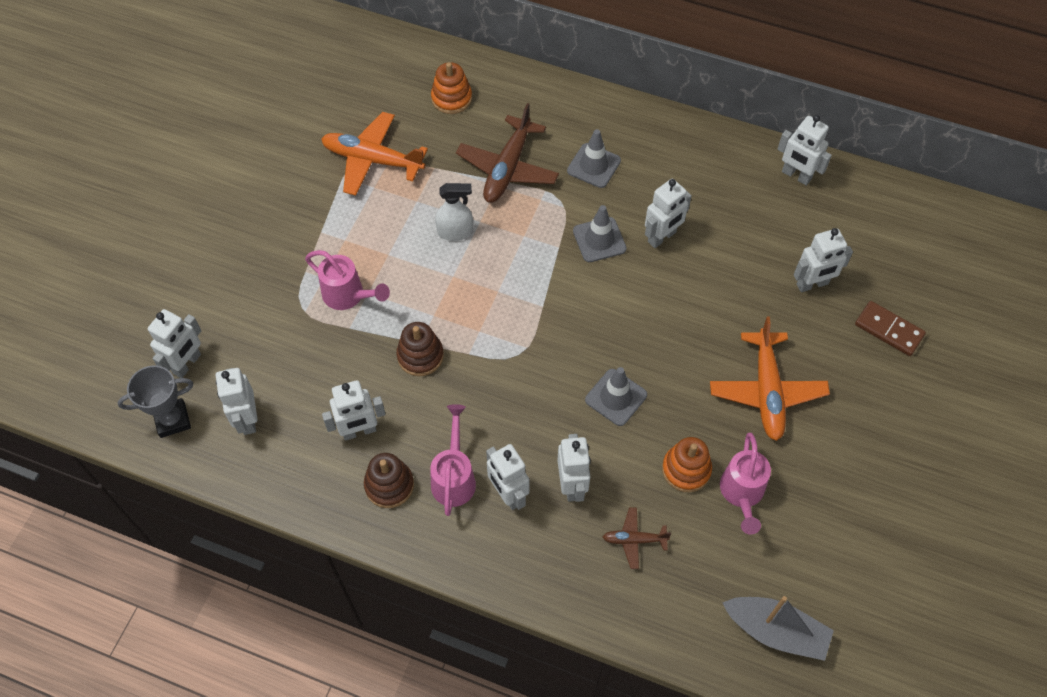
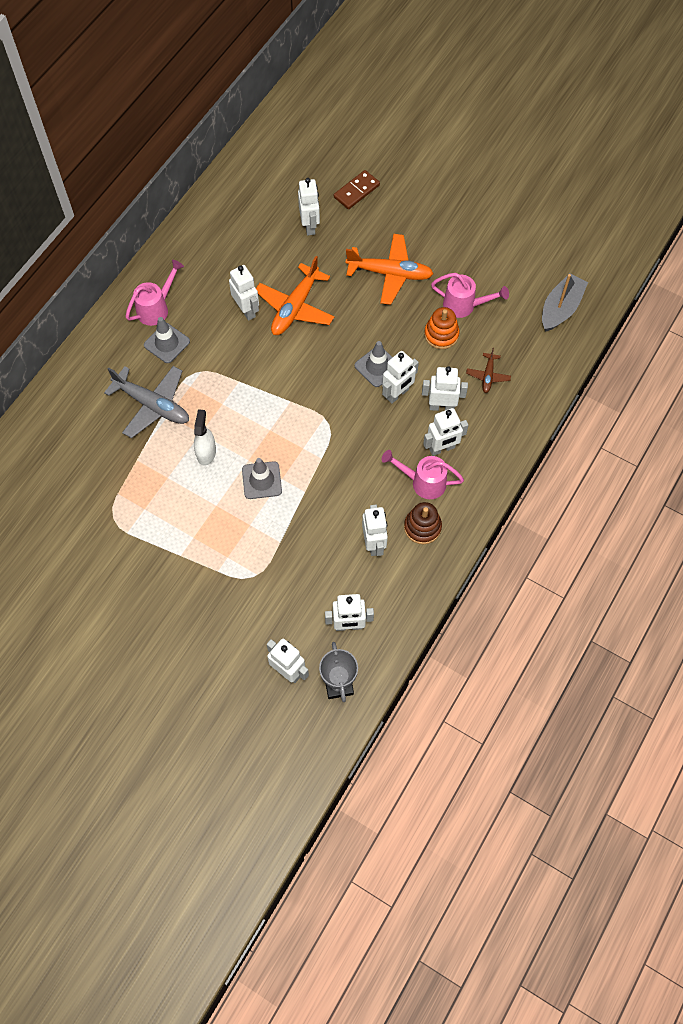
camera: 80 degrees left, 5 degrees up
pink watering can [305,250,390,310] -> pink watering can moved to [125,260,184,326]
orange plane [321,112,428,196] -> orange plane moved to [256,256,335,335]
brown stacking toy [396,322,444,376] -> none
orange stacking toy [431,62,472,114] -> none
brown plane [456,103,559,203] -> grey plane [104,366,189,438]
grey traffic cone [573,205,627,262] -> grey traffic cone moved to [242,458,282,499]
white robot [777,115,832,186] -> white robot moved to [382,351,419,404]

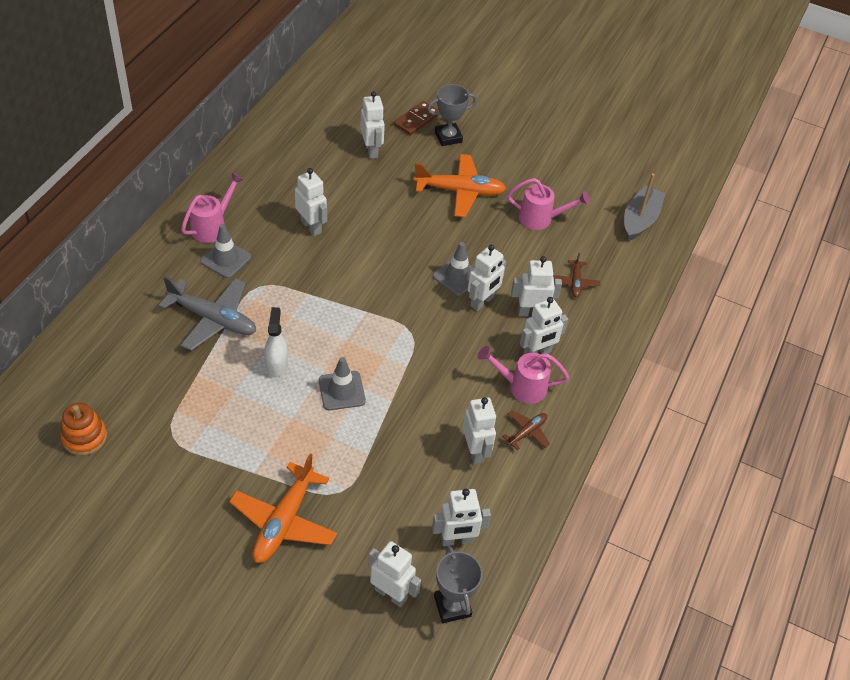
camera: 10 degrees left, 15 degrees down
orange plane [256,256,335,335] -> orange plane moved to [229,454,337,563]
brown stacking toy [404,502,442,544] -> brown plane [502,410,550,450]
orange stacking toy [424,307,460,349] -> orange stacking toy moved to [61,403,107,456]
none -> grey trophy [427,84,477,146]

